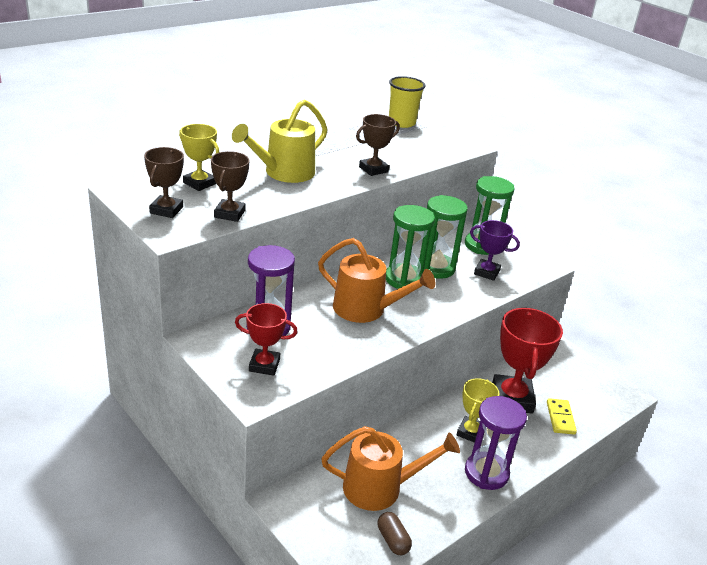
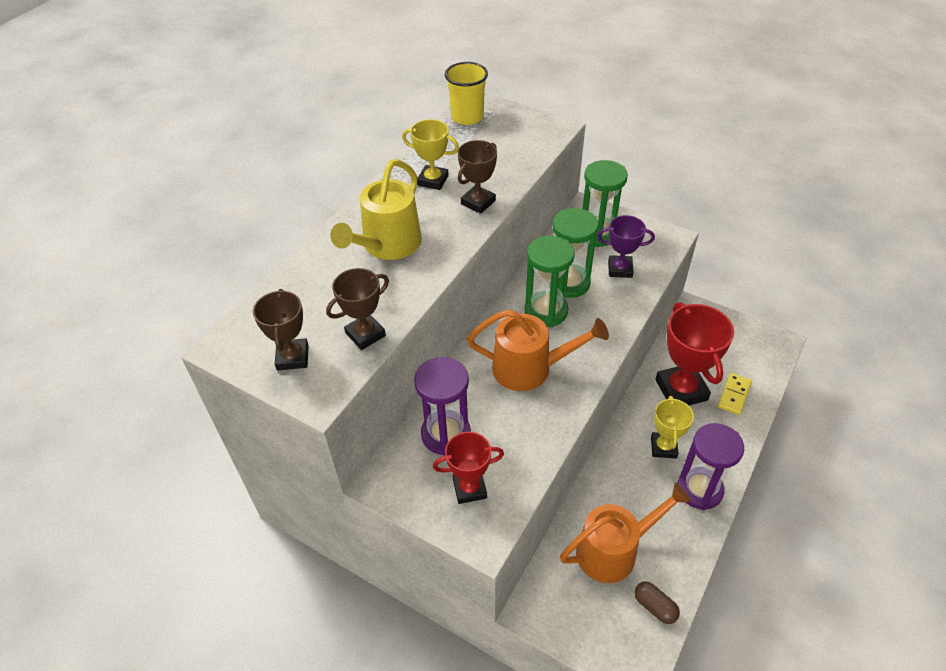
camera: 15 degrees left, 15 degrees up
yellow trophy [179,124,219,191] -> yellow trophy moved to [402,119,459,190]
brown trophy [211,151,249,222] -> brown trophy turned 60 degrees clockwise [326,268,389,350]
yellow domino [547,398,577,434] -> yellow domino turned 45 degrees clockwise [718,373,752,415]

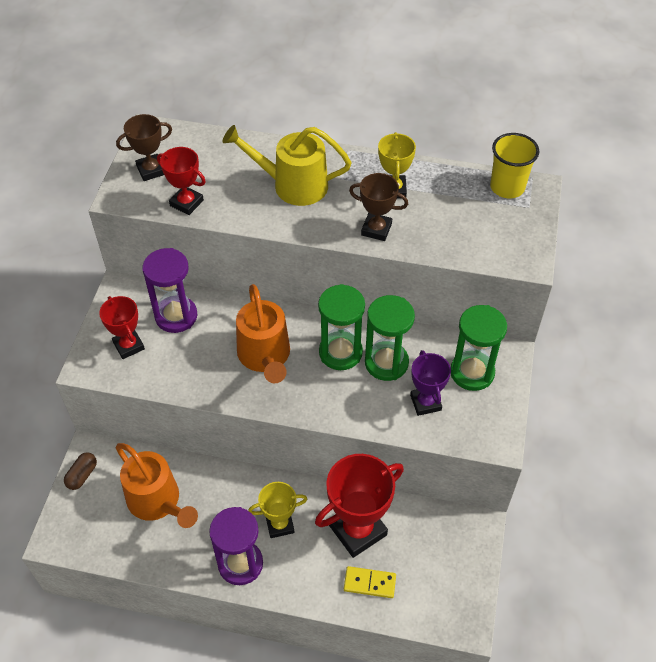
camera: 70 degrees right, 5 degrees up
brown trophy [326,268,389,350] -> red trophy [157,147,206,215]
brown capsule [634,581,680,624] -> brown capsule moved to [64,452,97,490]

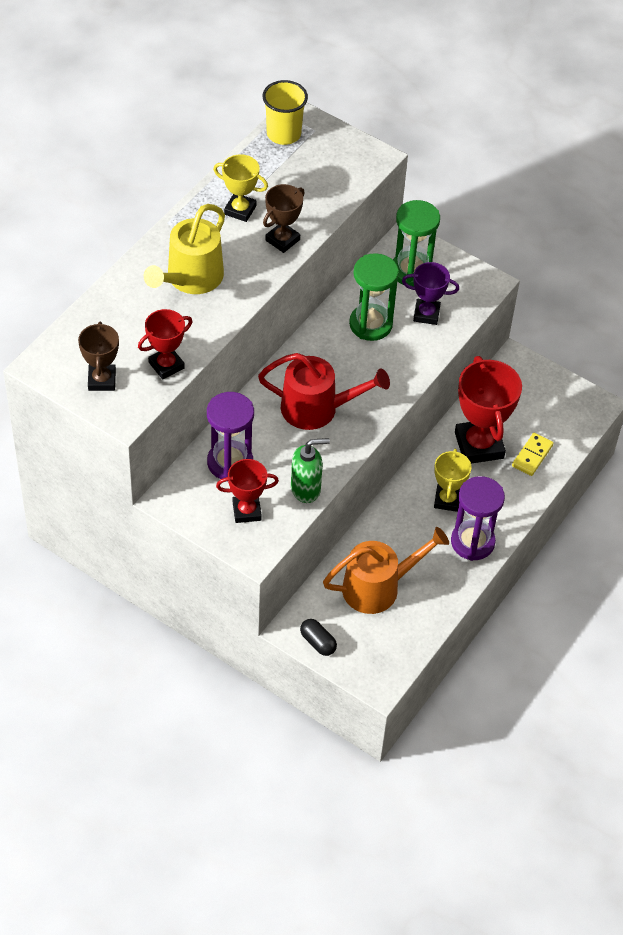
camera: 70 degrees left, 0 degrees up
brown capsule [64,452,97,490] -> black capsule [300,619,337,656]
orange watering can [236,284,290,383] -> red watering can [258,353,390,430]
green hourglass [318,284,365,370] -> none
none -> green soap dispenser [291,438,330,503]

